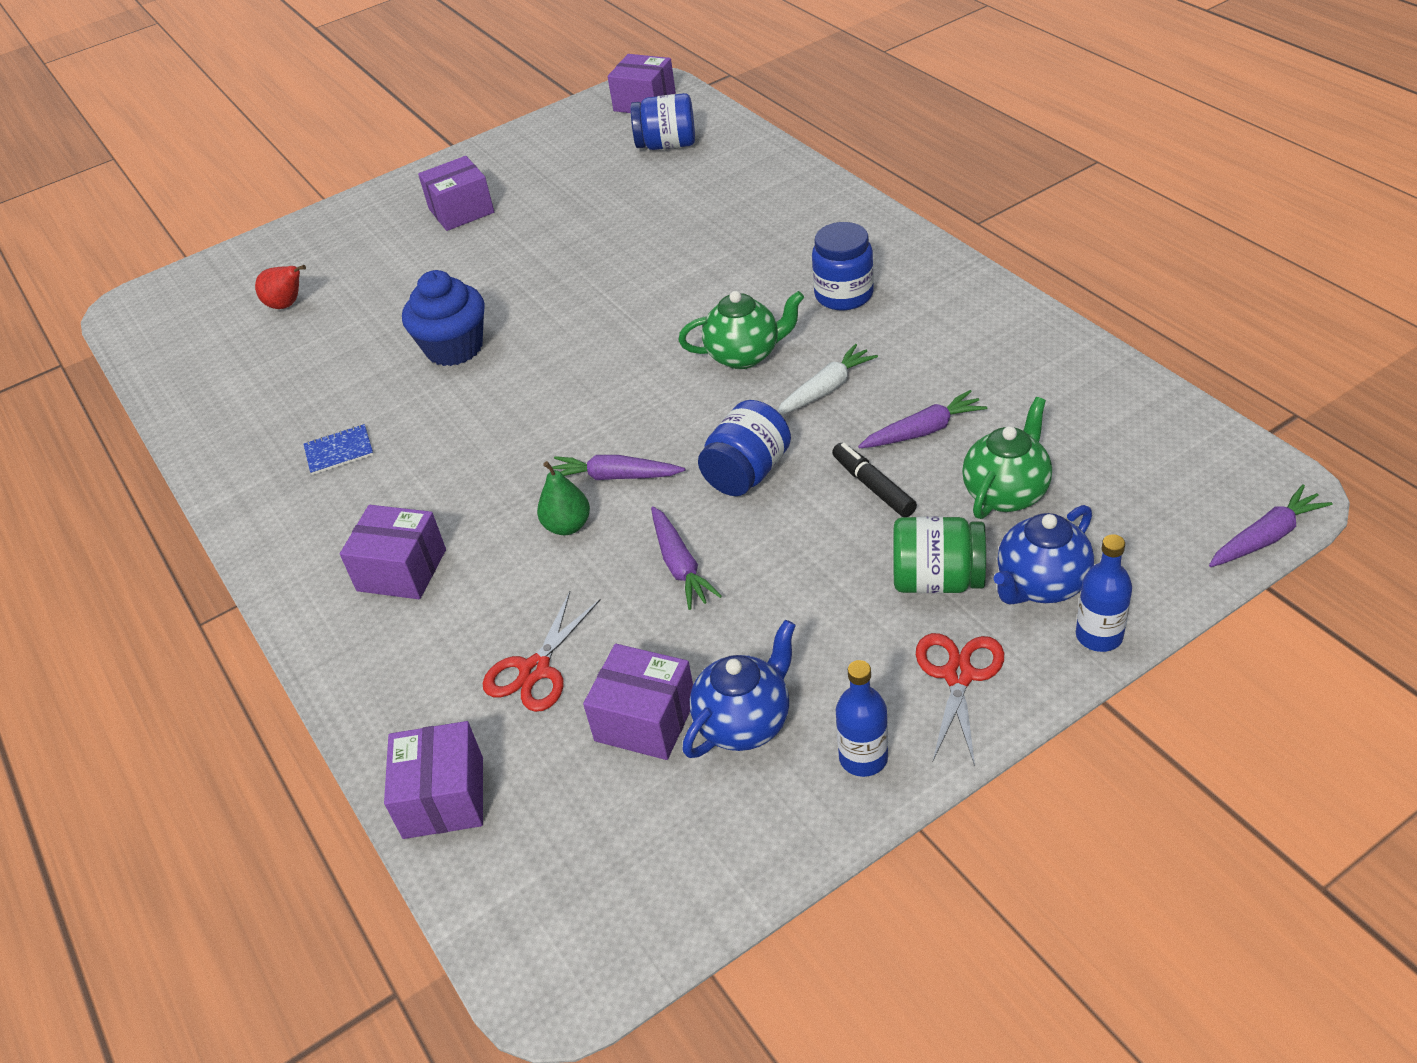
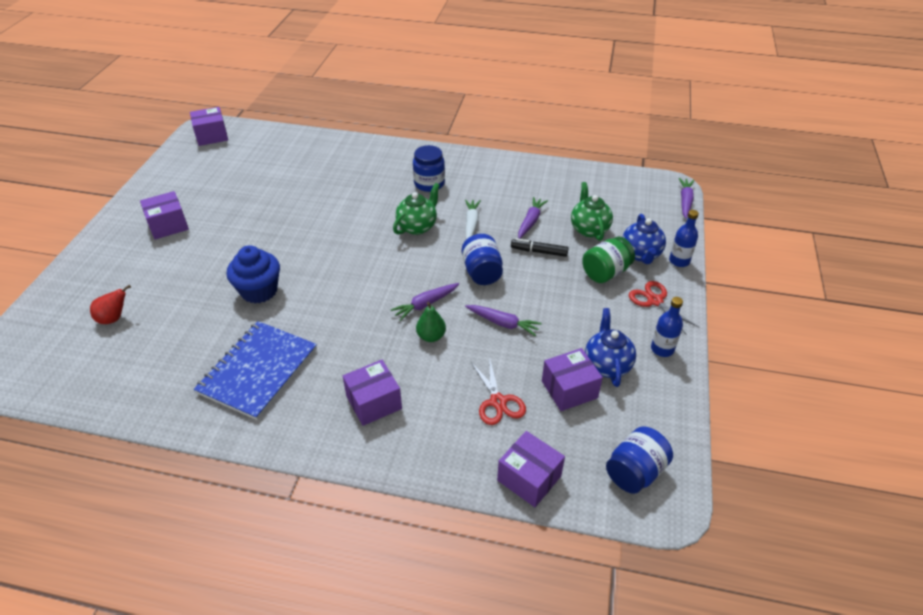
camera: 50 degrees left, 0 degrees up
blue notebook [303,424,374,475] -> blue notebook [194,321,317,420], size x2.45
purple box [418,156,494,231] -> purple box turned 45 degrees clockwise [140,191,189,239]
blue jar [631,93,695,150] -> blue jar moved to [606,426,673,494]

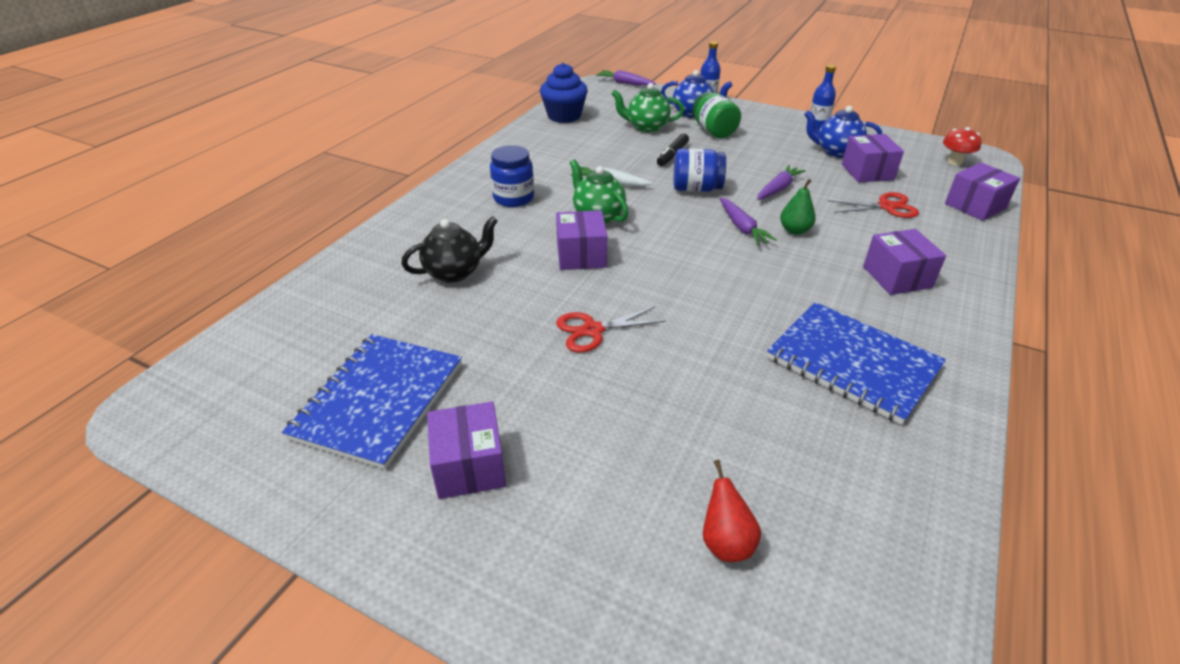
camera: 75 degrees left, 5 degrees down
purple box [190,107,228,146] -> purple box moved to [556,210,607,270]
blue cupcake [227,245,280,303] -> blue cupcake moved to [540,63,588,123]
purple carrot [518,197,548,239] -> none
blue jar [606,426,673,494] -> red mushroom [943,127,982,166]
red scissors [629,281,700,334] -> red scissors moved to [556,307,666,353]
none -> blue notebook [282,334,462,469]
none -> black teapot [401,216,498,283]

